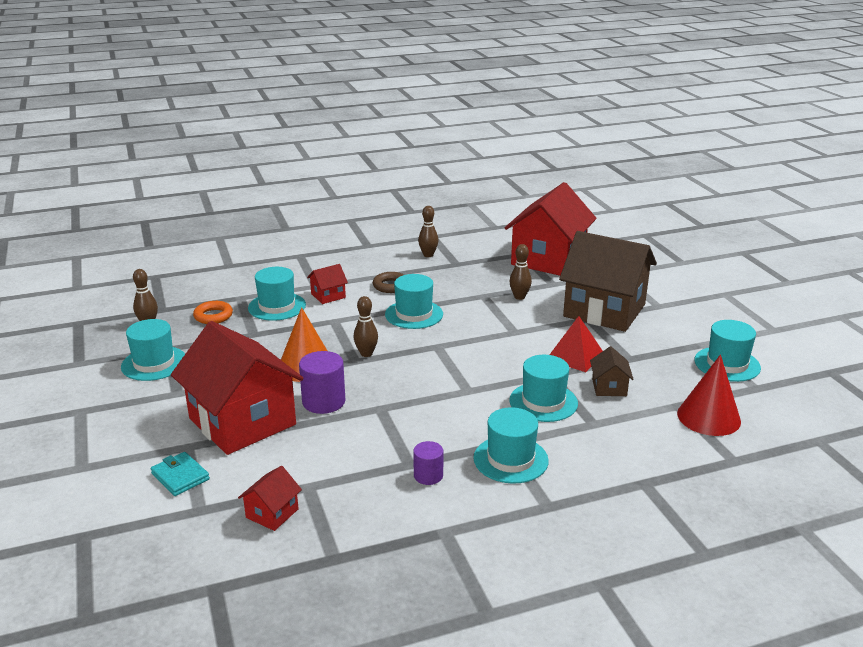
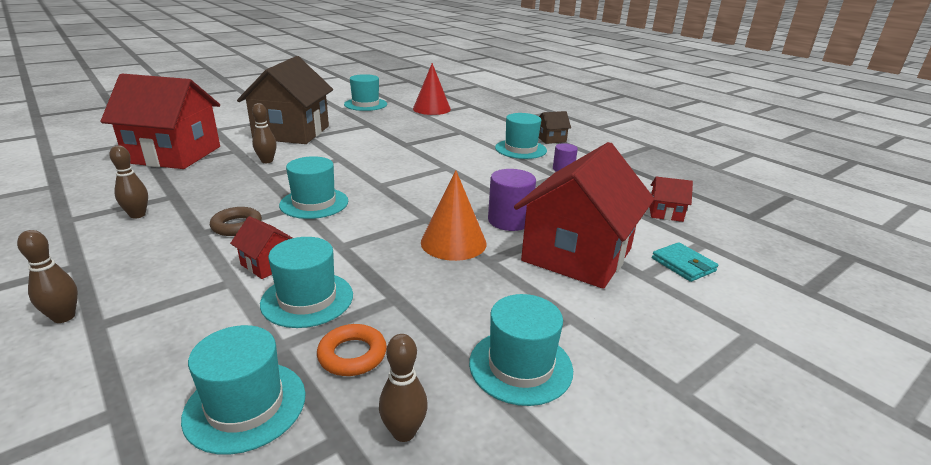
camera: 110 degrees left, 0 degrees up
turquoise wallet [151,452,210,496] -> turquoise wallet turned 60 degrees counterclockwise [652,242,718,282]
brown bowling pin [354,296,378,357] -> brown bowling pin moved to [17,230,78,323]
turquoise hat [509,355,578,422] -> turquoise hat moved to [181,325,305,455]
red pyramid [550,316,603,372] -> none
brown house [590,346,634,396] -> brown house moved to [539,111,571,144]

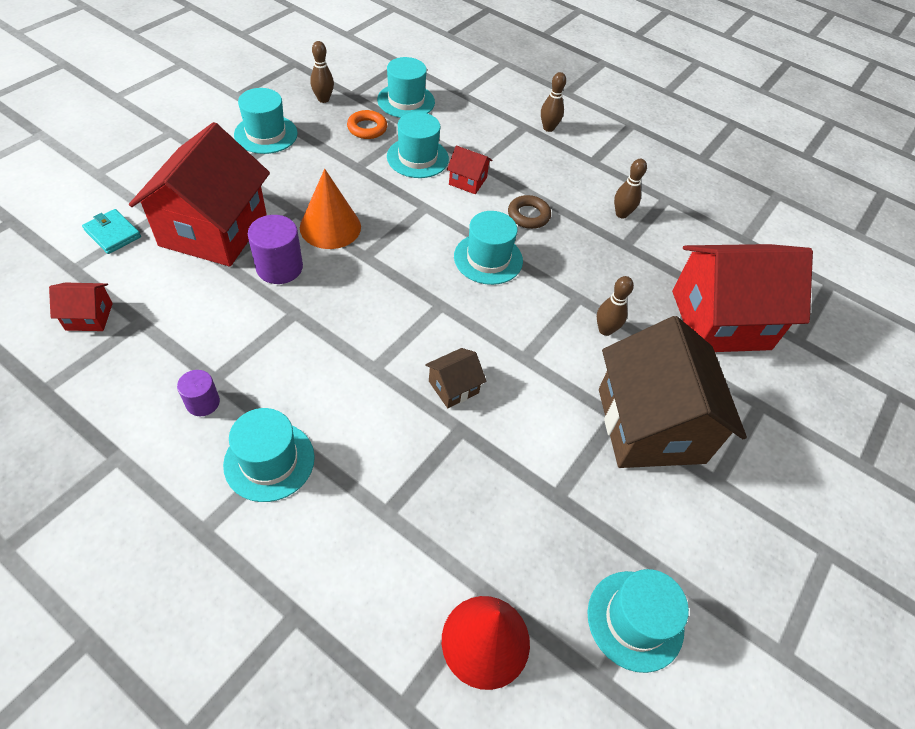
camera: 160 degrees right, 25 degrees up
brown house [539,111,571,144] -> brown house moved to [425,348,487,408]

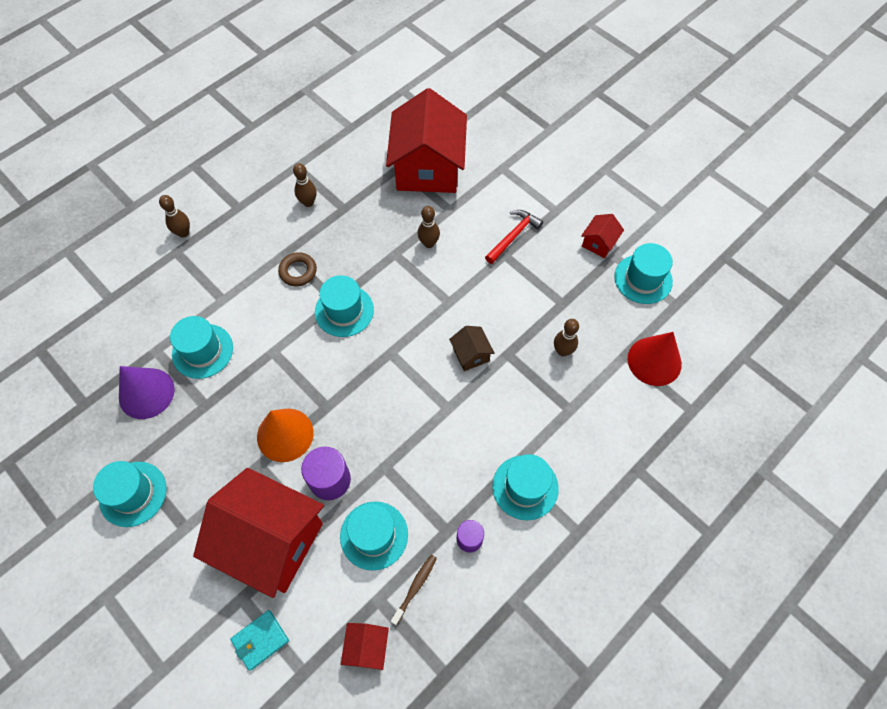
camera: 75 degrees left, 10 degrees up
brown bowling pin [310,41,334,103] -> brown bowling pin moved to [554,319,579,356]
orange ring [347,110,387,139] -> purple cone [119,366,175,419]
turquoise hat [377,57,435,118] -> turquoise hat moved to [340,502,408,571]
red house [447,145,493,194] -> red house moved to [581,214,624,258]
brown house [599,316,747,468] -> red hammer [485,210,543,264]
none -> brown toothbrush [391,555,437,625]

